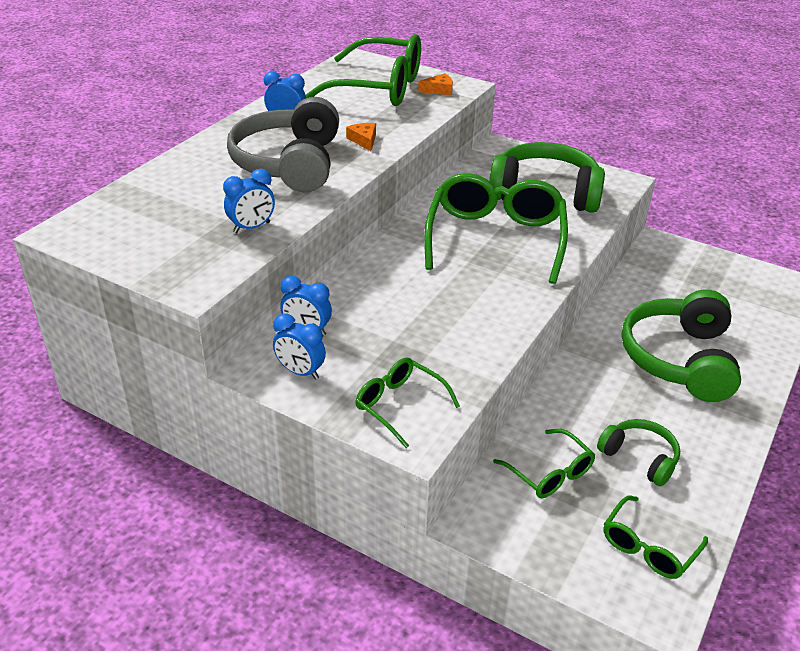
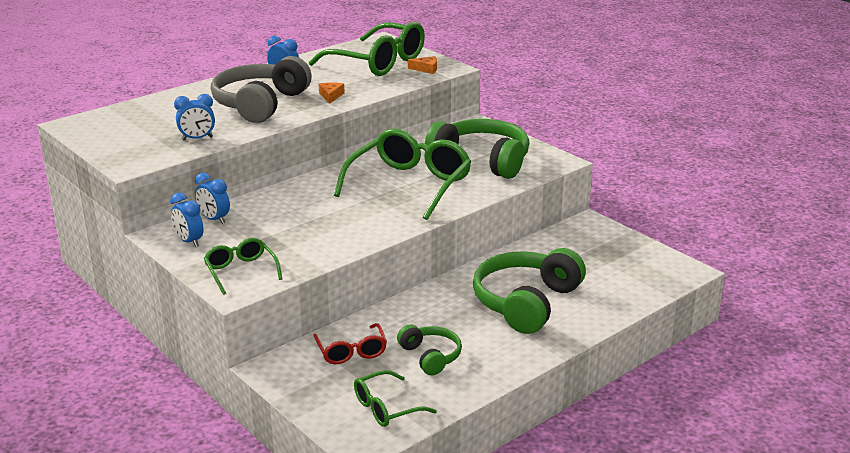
camera: 20 degrees right, 10 degrees down
green glasses [493,429,595,498] -> red glasses [313,323,387,364]

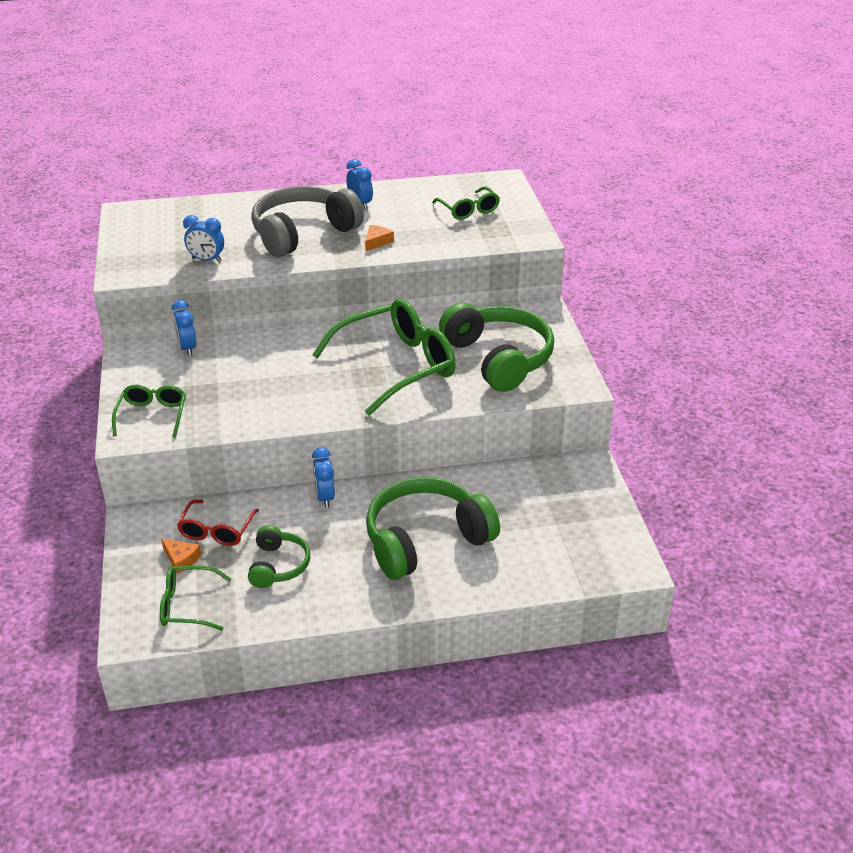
camera: 30 degrees right, 10 degrees up
blue clock [170,192,203,247] -> blue clock moved to [312,447,335,508]
green glasses [309,22,425,76] -> green glasses [432,186,500,220], size x0.51
orange cheese [408,56,437,74] -> orange cheese moved to [161,539,201,574]

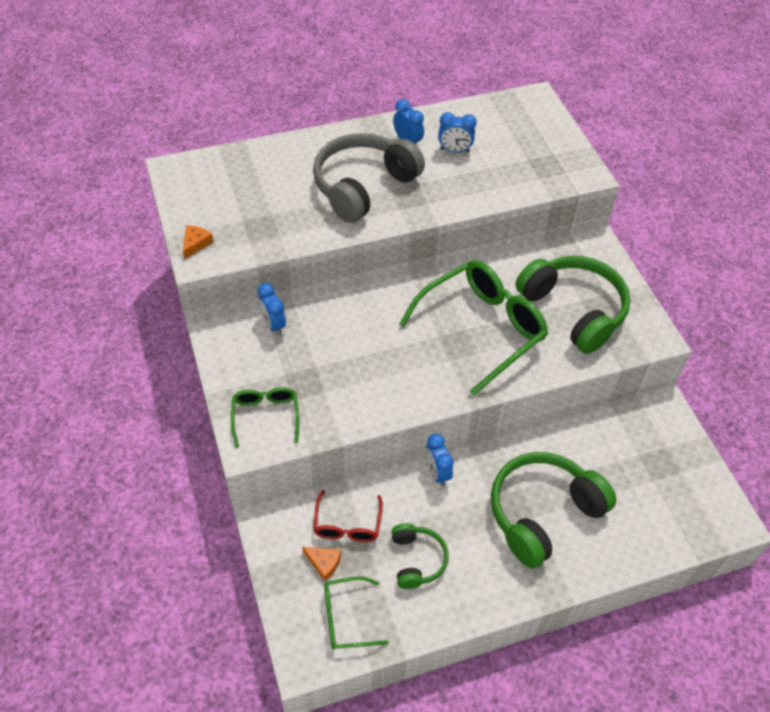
camera: 10 degrees left, 15 degrees up
blue clock [183,215,224,262] -> blue clock moved to [438,112,477,153]
orange cheese [365,225,394,251] -> orange cheese moved to [183,225,214,259]
green glasses [432,186,500,220] -> none

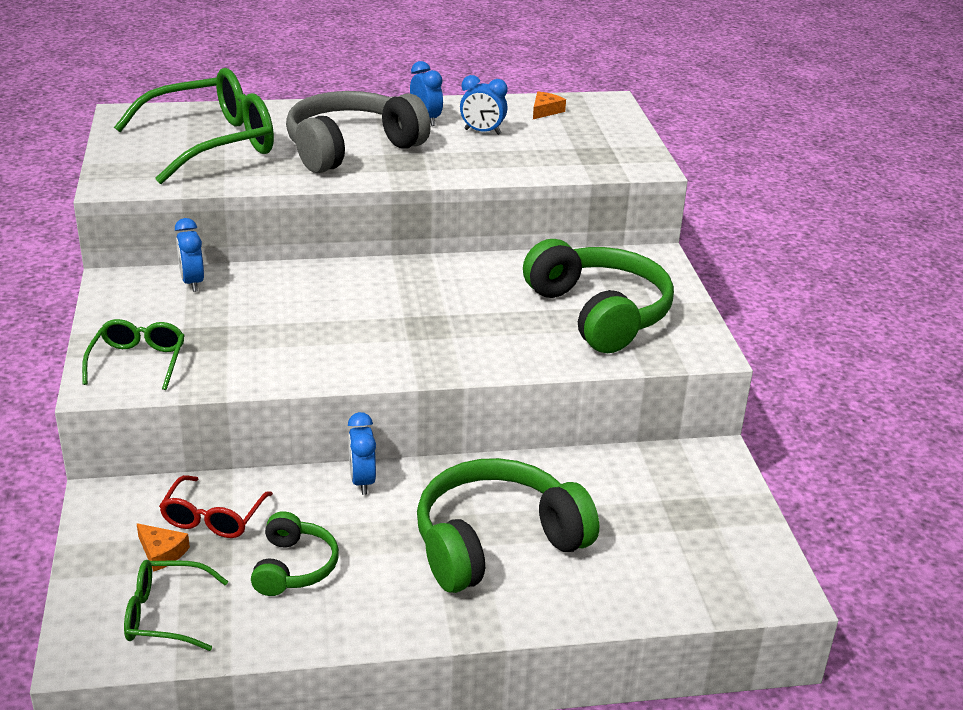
camera: 10 degrees right, 20 degrees down
orange cheese [183,225,214,259] -> orange cheese moved to [533,92,566,119]
green glasses [399,260,548,395] -> green glasses moved to [114,68,274,184]

